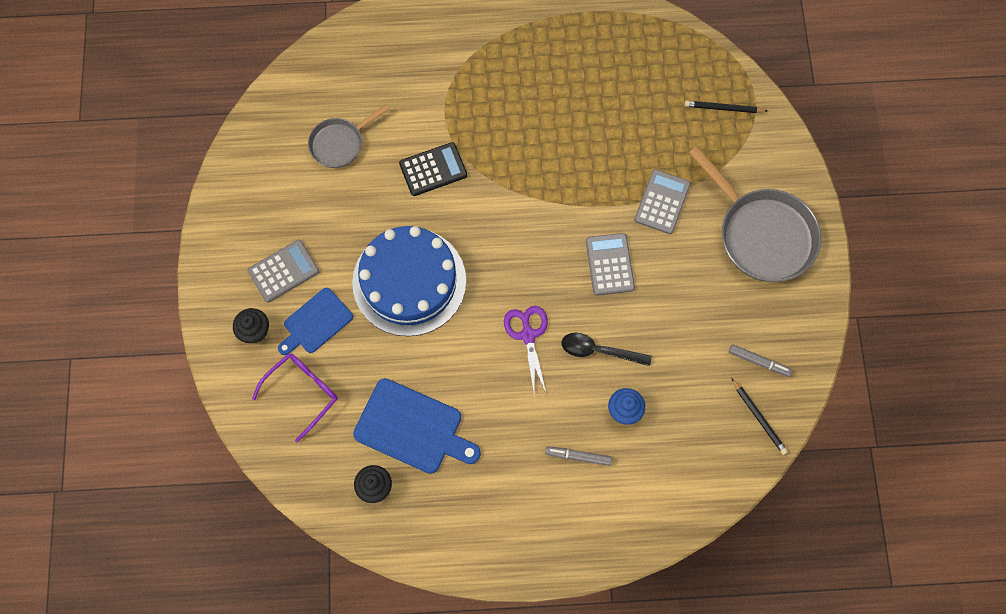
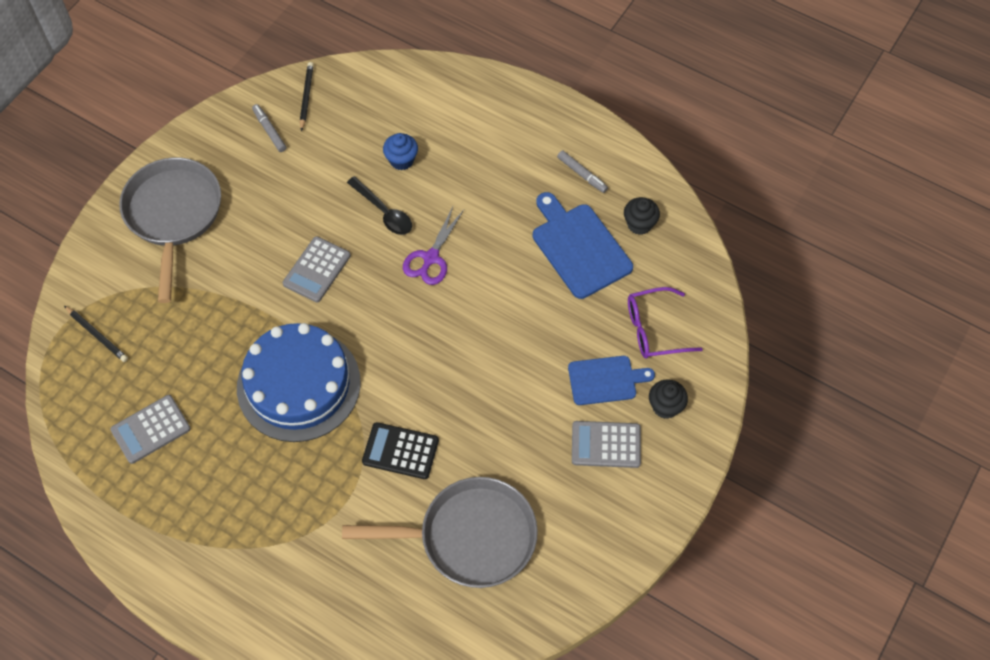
camera: 145 degrees left, 10 degrees down
grey pan [308,104,389,168] -> grey pan [342,477,538,588], size x1.78
blue cake [352,226,466,336] -> blue cake moved to [237,323,361,442]
grey marker [545,446,612,466] -> grey marker moved to [557,150,608,193]
grey calculator [634,169,691,234] -> grey calculator moved to [110,395,191,464]

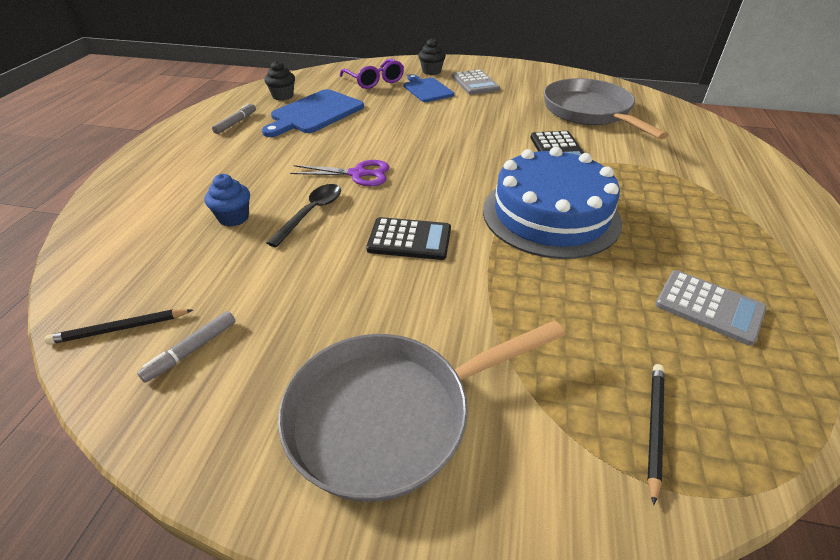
camera: 110 degrees left, 20 degrees down
grey calculator [283,236,351,302] -> black calculator [366,217,451,260]

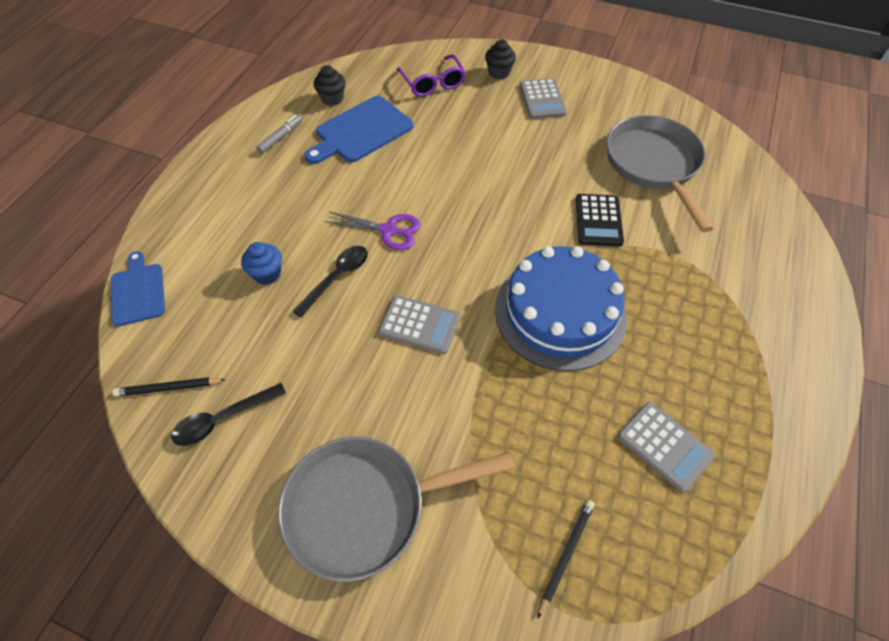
camera: 10 degrees right, 15 degrees up
grey marker [137,311,235,383] -> black spoon [171,383,286,446]
black calculator [366,217,451,260] -> grey calculator [378,295,460,354]
blue cutting board [404,74,454,102] -> blue cutting board moved to [111,251,165,327]

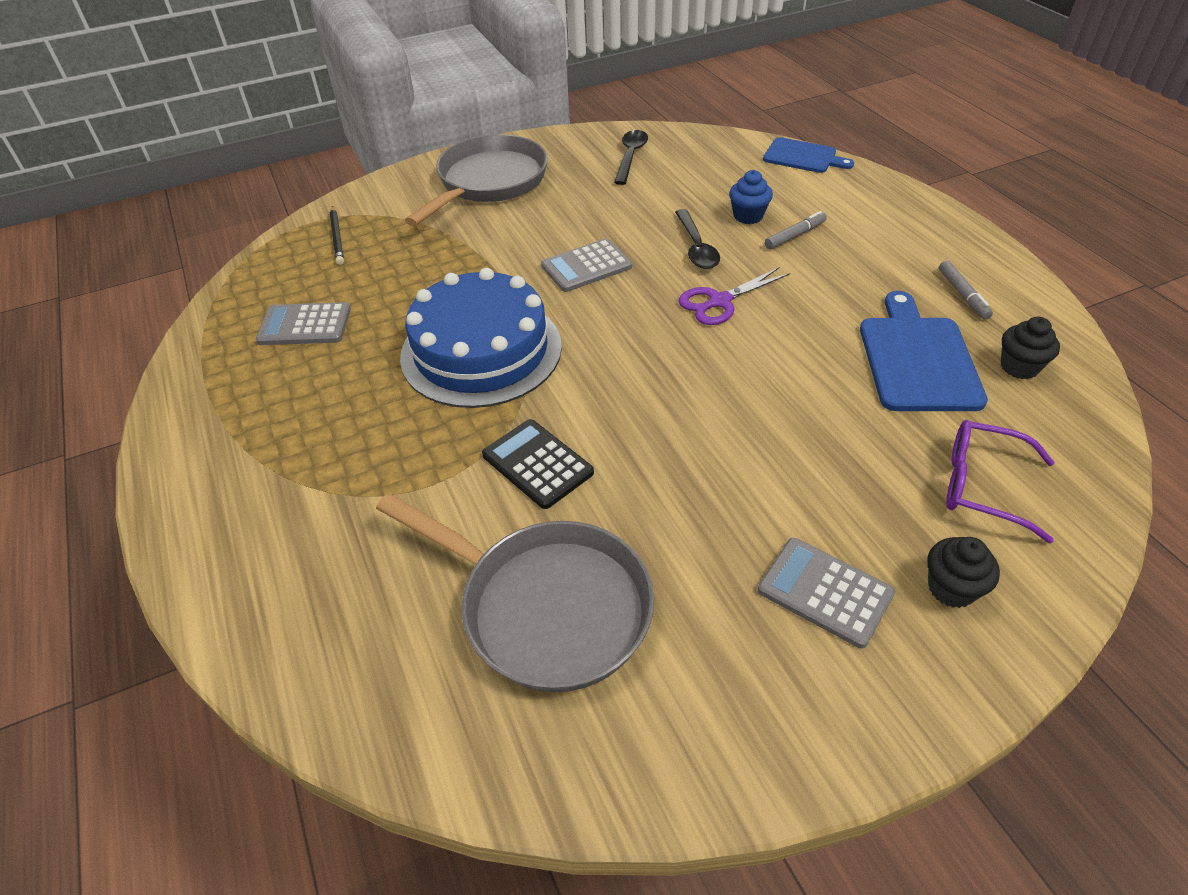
camera: 135 degrees right, 10 degrees down
black pencil [112,377,226,396] -> none
none -> grey marker [765,211,827,249]

